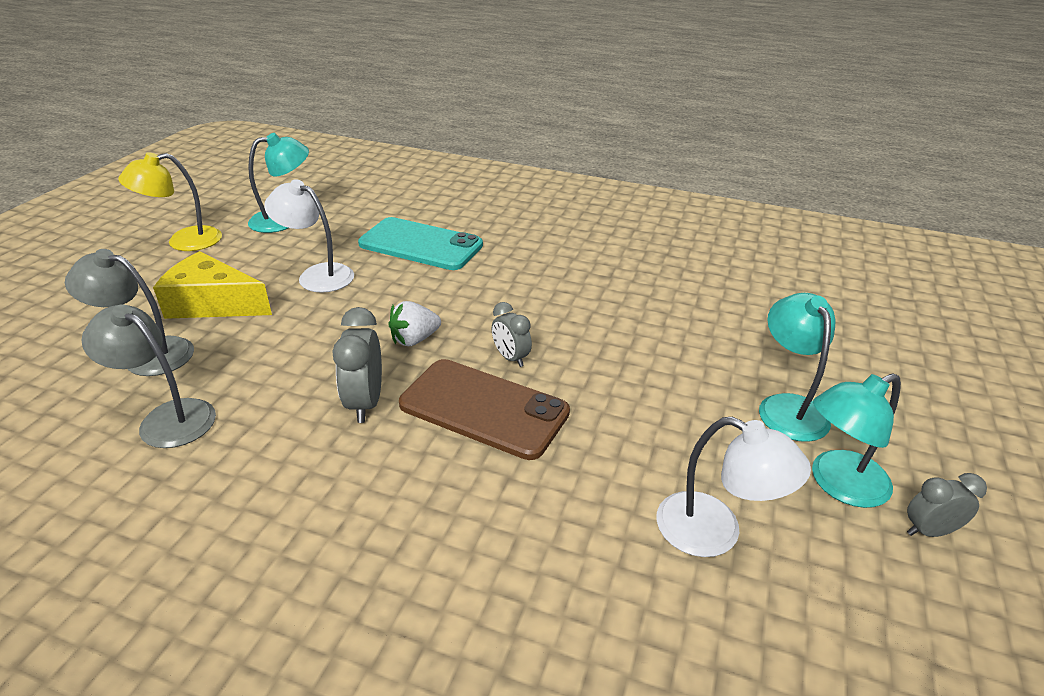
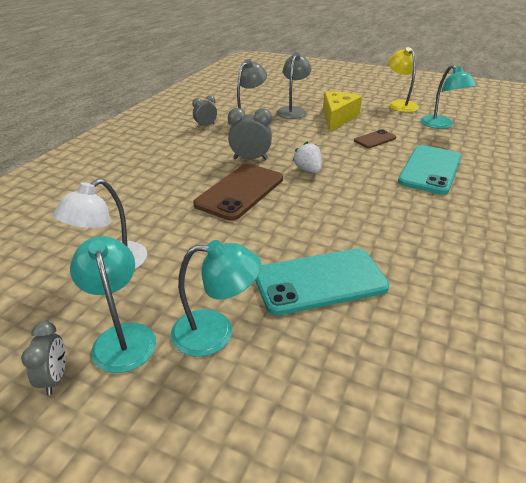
camera: 95 degrees right, 0 degrees up
white lamp [264,179,354,293] -> brown phone [354,129,396,148]
grey clock [492,302,532,367] -> grey clock moved to [192,95,217,128]
none -> turquoise phone [255,248,389,315]

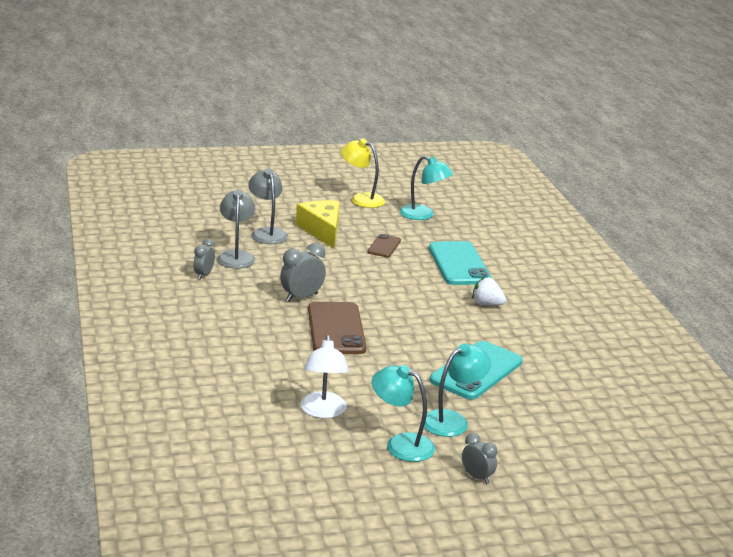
camera: 40 degrees left, 10 degrees down
grey clock [21,321,66,395] -> grey clock moved to [462,433,497,484]
white strawberry [293,142,322,173] -> white strawberry moved to [472,277,506,305]

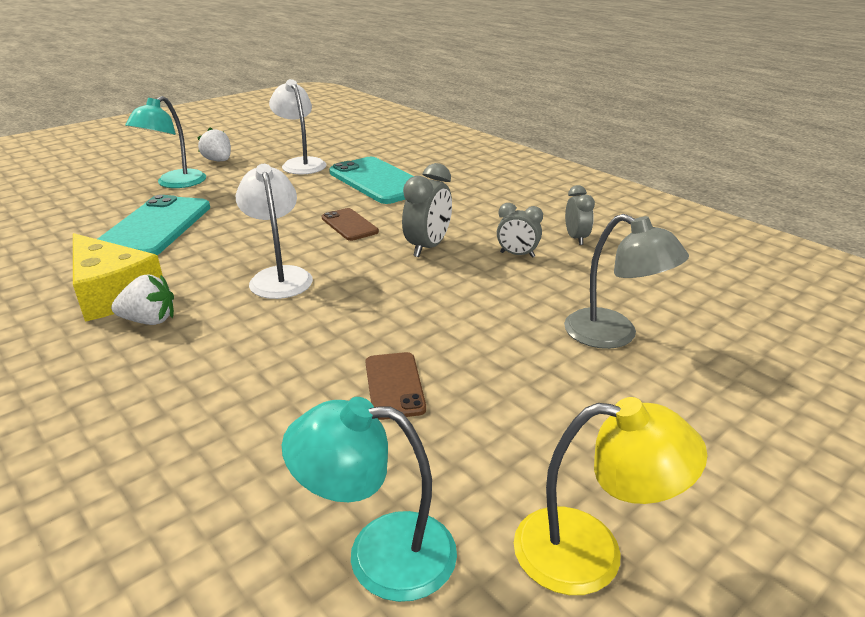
camera: 155 degrees right, 5 degrees up
grey lamp [217,190,256,269] -> none
yellow cheese [296,200,340,248] -> yellow cheese moved to [73,233,163,322]
brown phone [308,302,366,354] -> brown phone [322,208,379,241], size x0.53
turquoise lamp [372,365,435,462] -> white strawberry [197,127,231,161]
turquoise phone [429,241,492,285] -> turquoise phone moved to [329,157,414,204]
grey clock [462,433,497,484] -> grey clock moved to [497,203,543,258]
none -> white lamp [236,164,313,299]

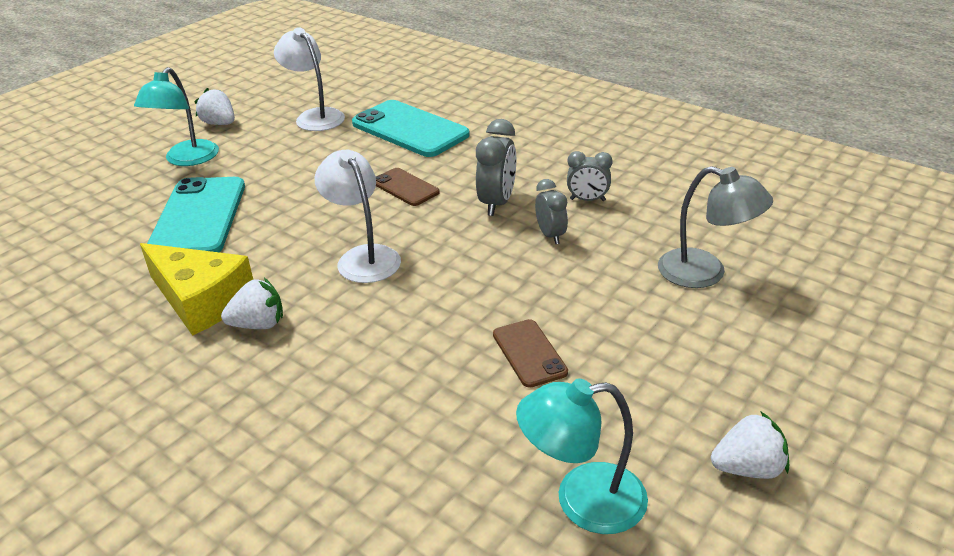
camera: 10 degrees left, 5 degrees up
yellow lamp [514,397,708,595] -> white strawberry [711,411,789,479]
grey clock [565,185,595,245] -> grey clock moved to [535,179,568,244]

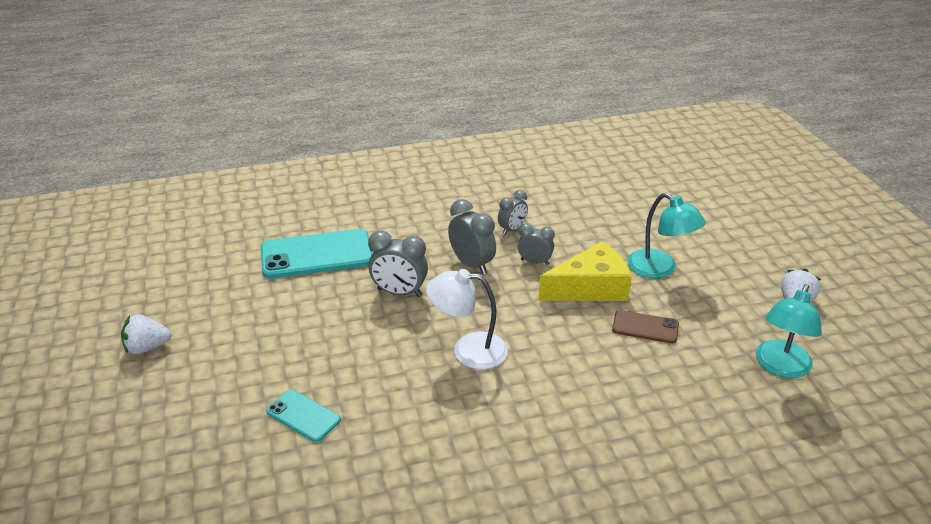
camera: 55 degrees left, 0 degrees up
turquoise lamp [134,67,219,166] -> turquoise lamp moved to [627,193,706,278]
yellow cheese [140,243,253,336] -> yellow cheese moved to [538,241,632,301]
turquoise phone [147,177,245,252] -> turquoise phone [266,390,341,442], size x0.53
white strawberry [221,278,283,329] -> none
white lamp [274,27,345,131] -> none
brown phone [376,168,440,206] -> grey clock [368,231,428,297]
grey lamp [658,166,773,288] -> none

